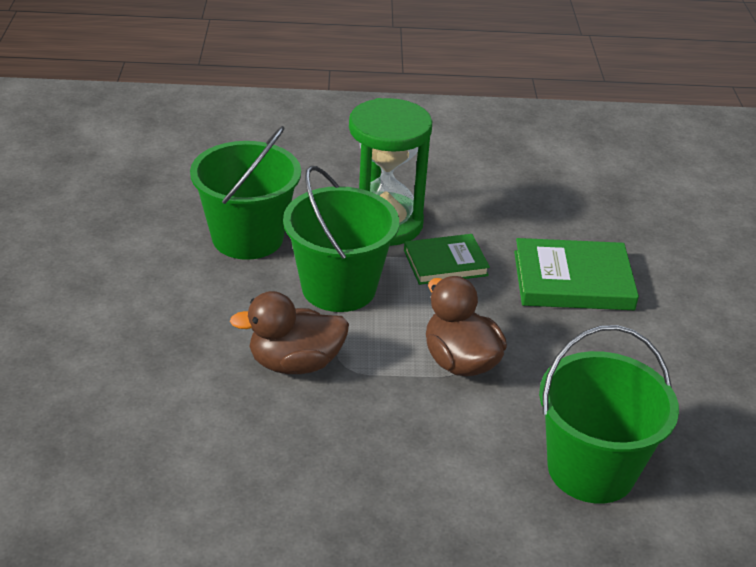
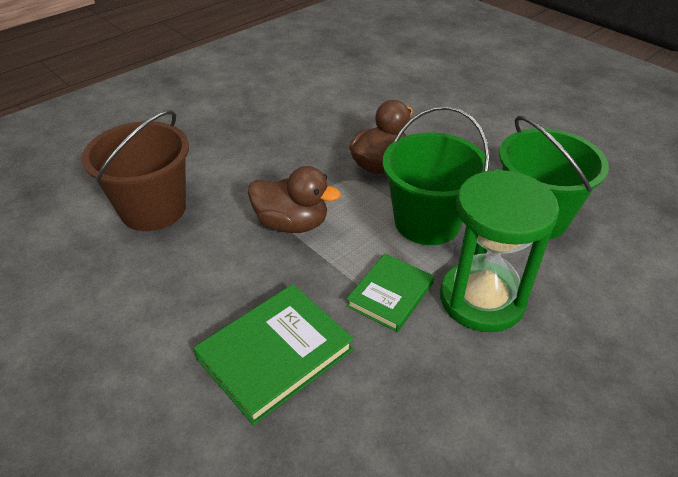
camera: 140 degrees right, 5 degrees up
green bucket [539,325,679,504] -> brown bucket [82,110,189,231]

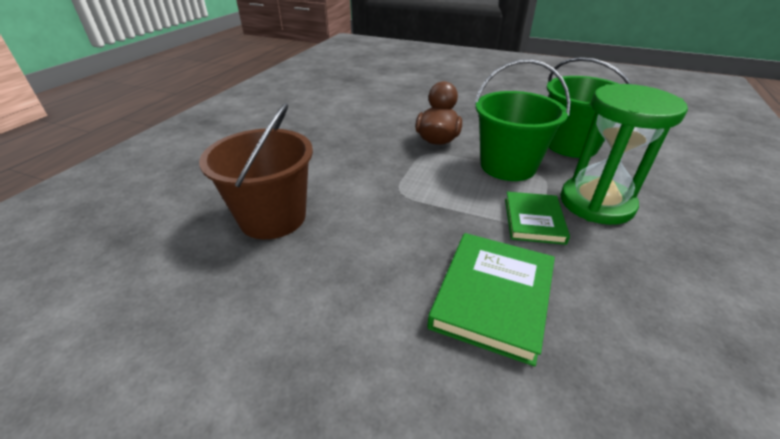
camera: 25 degrees left, 5 degrees down
brown duck [248,166,341,233] -> none

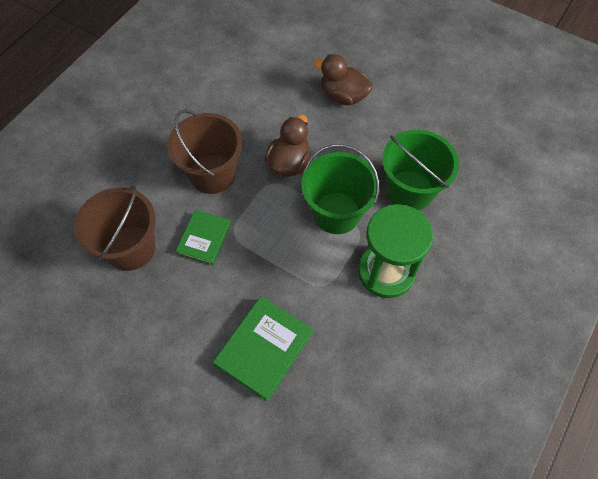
camera: 10 degrees right, 25 degrees up
green book [505,192,570,245] -> green book moved to [176,210,231,265]
none -> brown bucket [167,110,243,194]
none -> brown duck [313,54,373,105]

